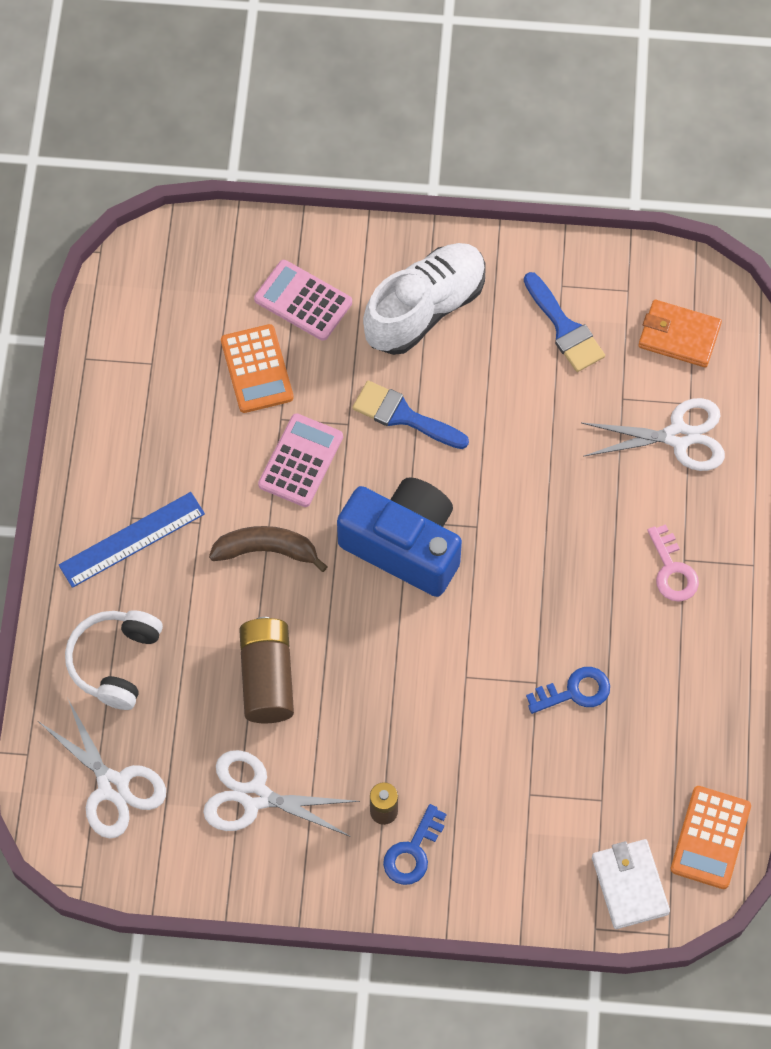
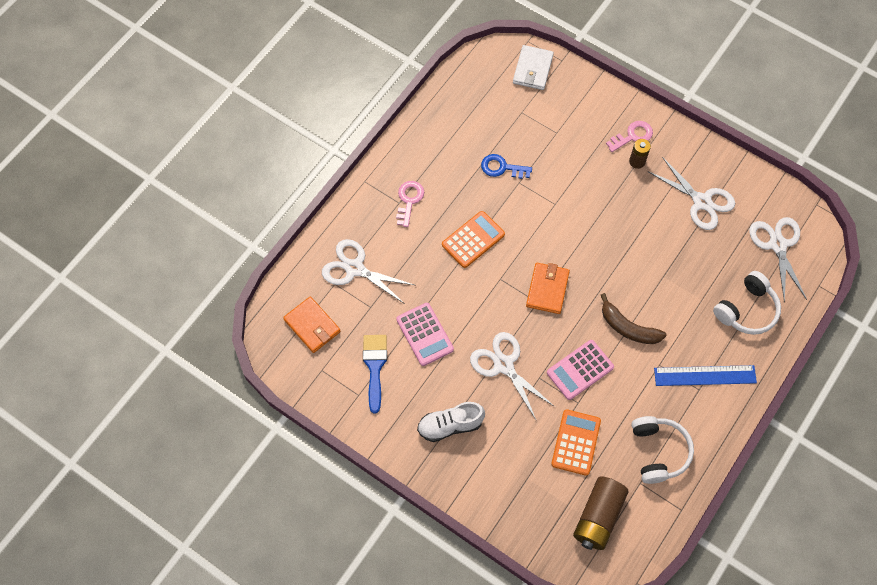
camera: 150 degrees left, 0 degrees up
brown battery [239,617,294,723] -> brown battery moved to [573,477,629,550]
pink calculator [254,260,352,341] -> pink calculator moved to [396,303,454,366]
blue camera [337,477,462,597] -> orange wallet [526,263,570,314]
blue brush [352,381,469,449] -> white scissors [470,332,555,420]
white shoe [363,243,486,355] -> white shoe [417,402,485,442], size x0.64
blue key [383,804,447,885] -> pink key [606,121,653,152]
orange calculator [671,786,751,889] -> orange calculator moved to [442,211,505,268]
none -> white headphones [631,416,694,484]

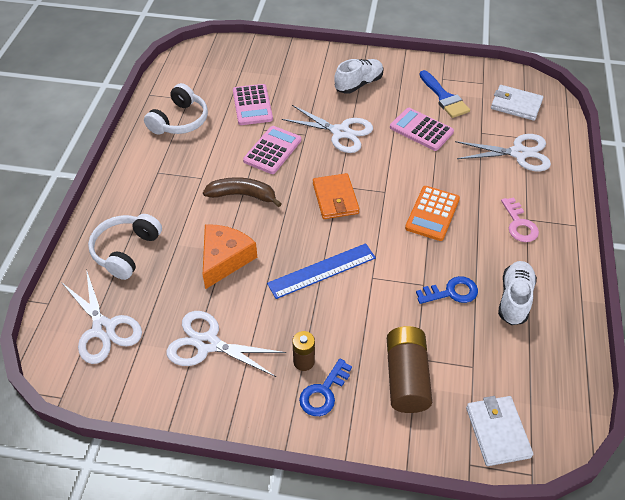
camera: 155 degrees right, 15 degrees down
orange wallet [283,297,341,353] -> white wallet [491,85,543,121]
orange calculator [551,409,601,476] -> pink calculator [233,84,273,125]
brown battery [573,477,629,550] -> brown battery moved to [387,326,432,413]
pink key [606,121,653,152] -> blue key [299,359,352,416]
white headphones [631,416,694,484] -> white headphones turned 120 degrees counterclockwise [144,83,208,135]
blue ruler [654,365,757,386] -> blue ruler moved to [267,243,376,299]
none -> orange cheese [203,224,257,289]
none -> white shoe [498,261,537,325]

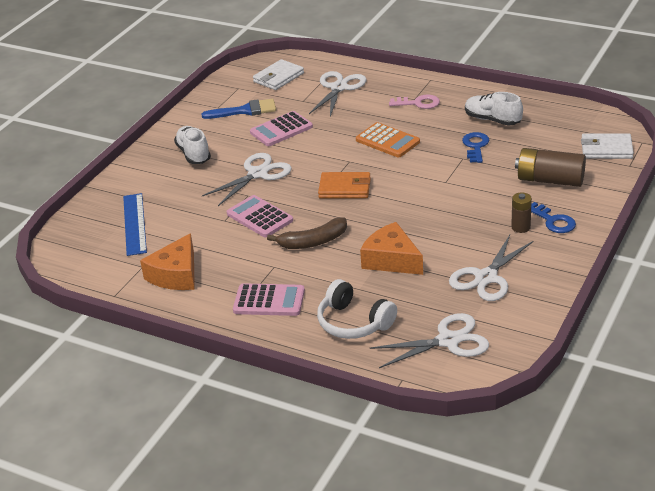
camera: 70 degrees left, 15 degrees down
white headphones [144,83,208,135] -> orange cheese [140,233,195,290]
brown banana [203,177,282,207] -> brown banana turned 135 degrees counterclockwise [267,217,347,249]
pink calculator [233,84,273,125] -> pink calculator moved to [233,283,305,316]
blue ruler [267,243,376,299] -> blue ruler moved to [123,193,147,256]

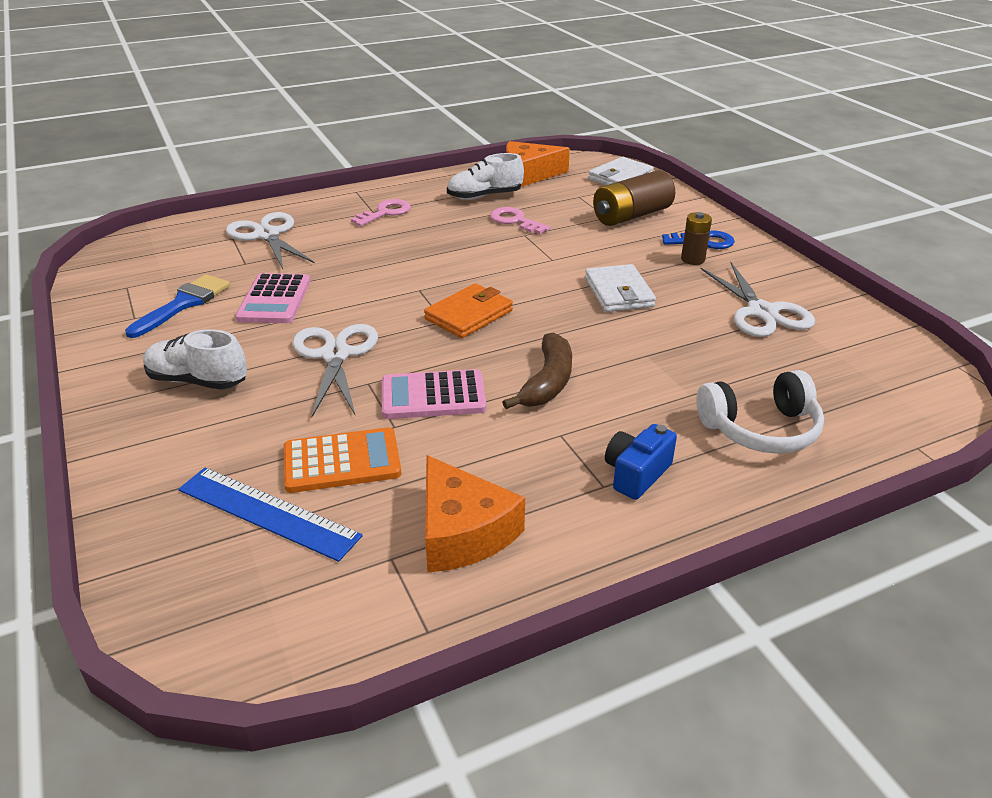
camera: 55 degrees left, 0 degrees up
pink calculator [233,283,305,316] -> blue camera [605,424,677,500]
white wallet [253,59,304,90] -> white wallet moved to [585,264,656,312]
orange calculator [356,122,420,157] -> orange calculator moved to [284,427,401,493]
orange cheese [360,222,423,275] -> orange cheese moved to [506,141,570,187]
white scissors [370,313,489,368] -> none
blue key [462,132,489,163] -> pink key [490,207,551,234]

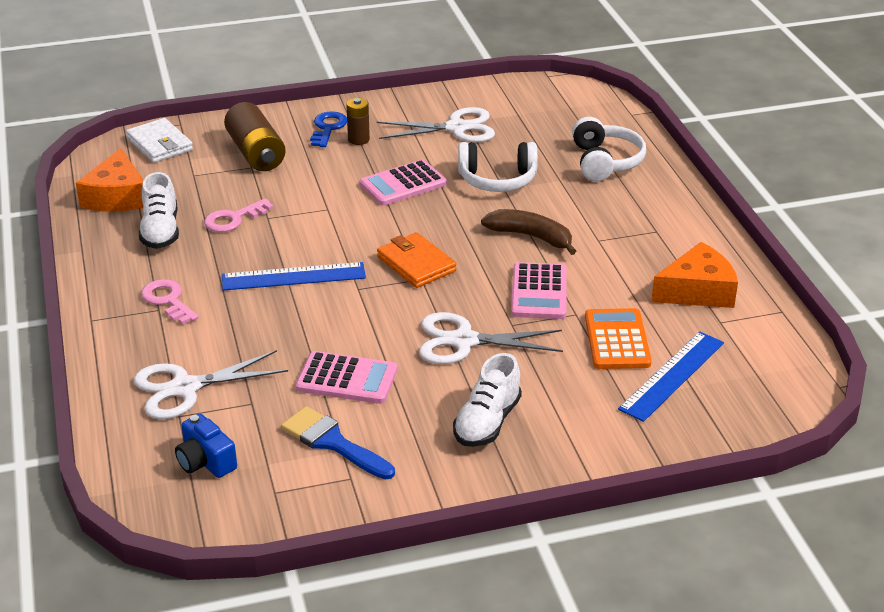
camera: 80 degrees left, 0 degrees up
white wallet [585,264,656,312] -> pink calculator [360,160,447,206]
blue camera [605,424,677,500] -> blue camera moved to [175,414,237,478]
none -> blue ruler [222,262,366,291]
none -> white headphones [458,142,538,192]

